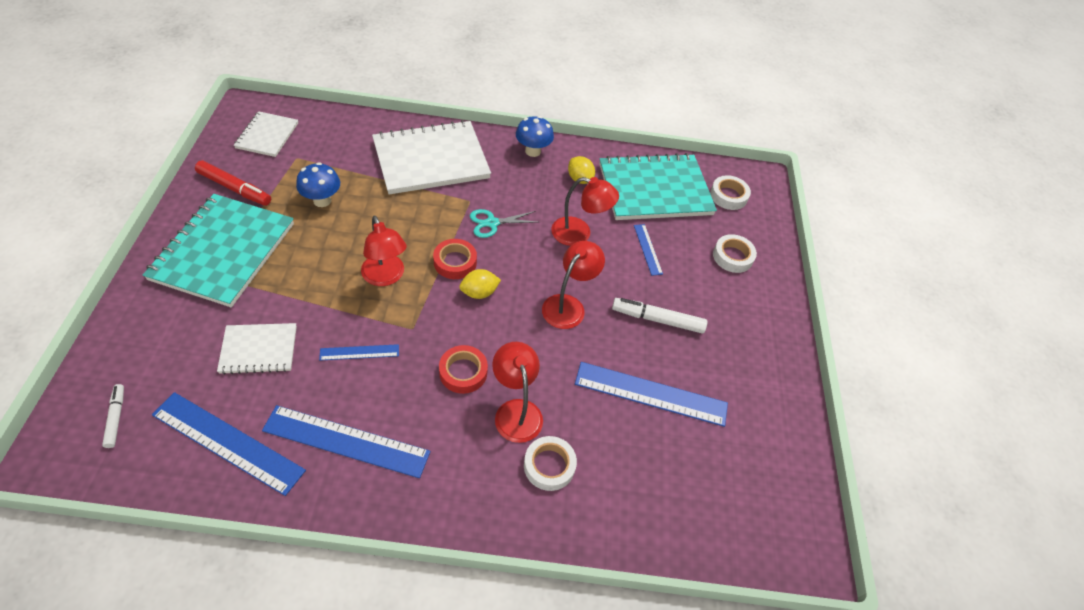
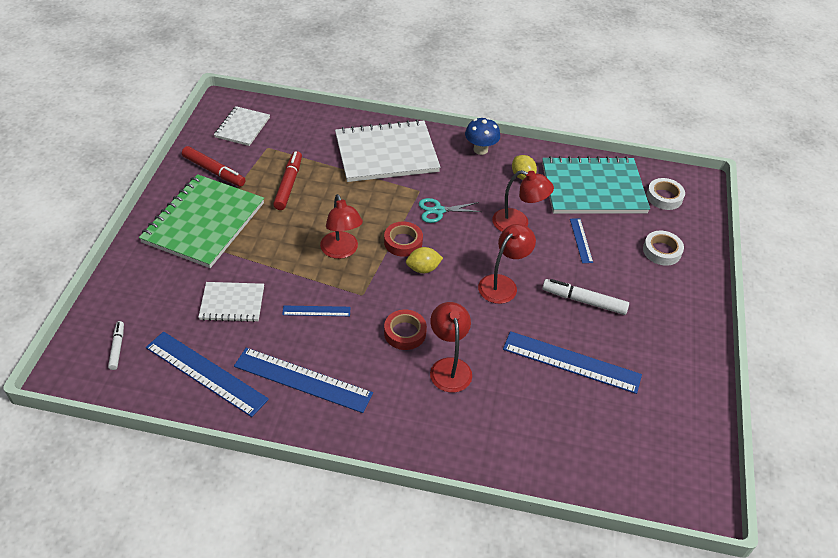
camera: 10 degrees right, 5 degrees down
turquoise notebook [143,194,294,307] -> green notebook [139,174,264,268]
blue mushroom [296,162,340,207] -> red marker [273,151,302,210]
white tape [524,436,577,491] -> none

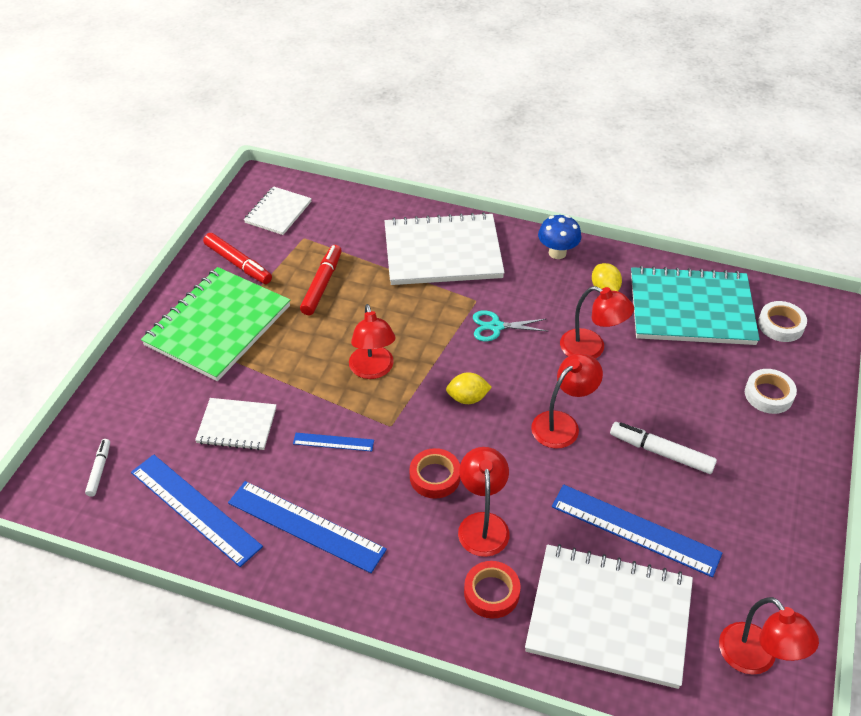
camera: 10 degrees right, 0 degrees up
red tape [384,222,423,257] -> red tape moved to [464,561,521,619]
blue ruler [570,218,593,263] -> none
none -> white notebook [525,544,693,689]
none -> red lamp [719,597,819,675]

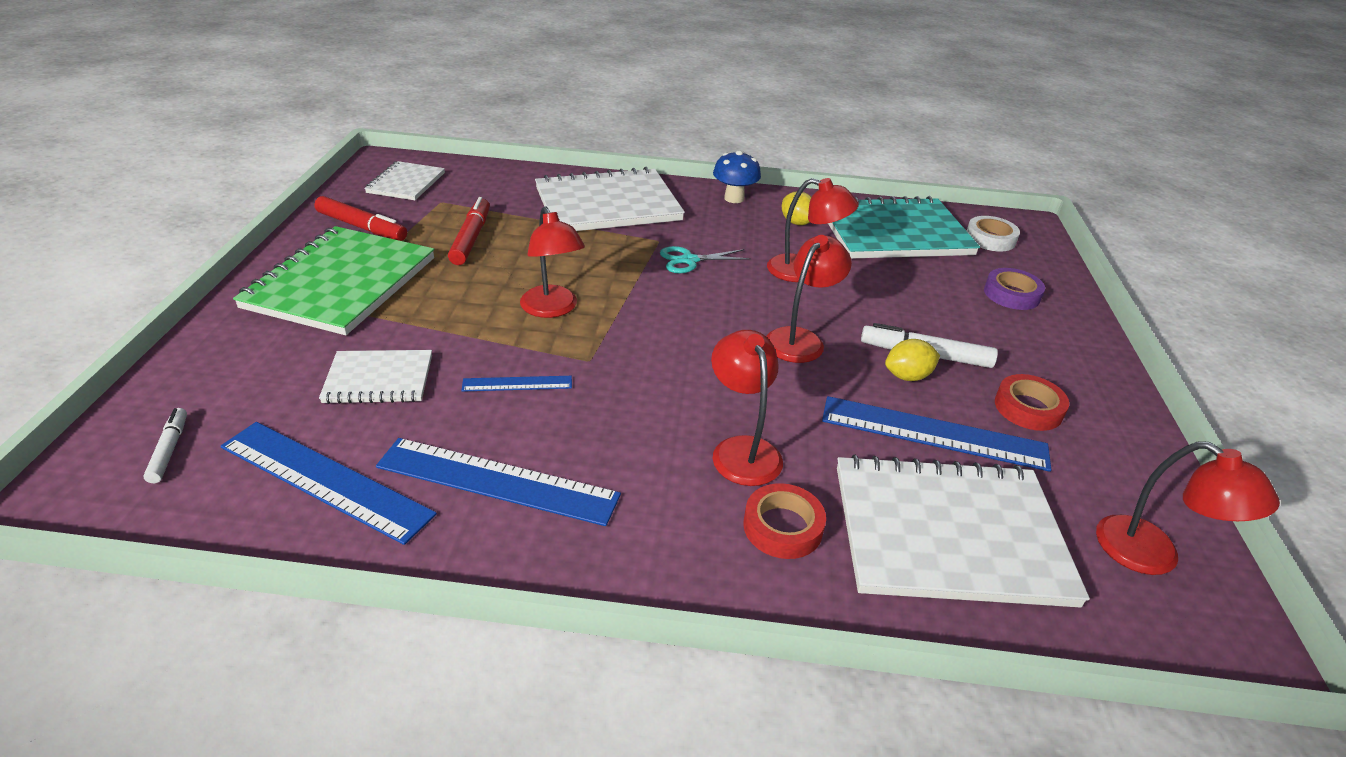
camera: 15 degrees left, 10 degrees down
red tape [410,448,460,499] -> red tape moved to [995,374,1069,431]
yellow lemon [446,372,492,404] -> yellow lemon moved to [885,339,940,381]
white tape [745,369,797,414] -> purple tape [984,268,1045,310]

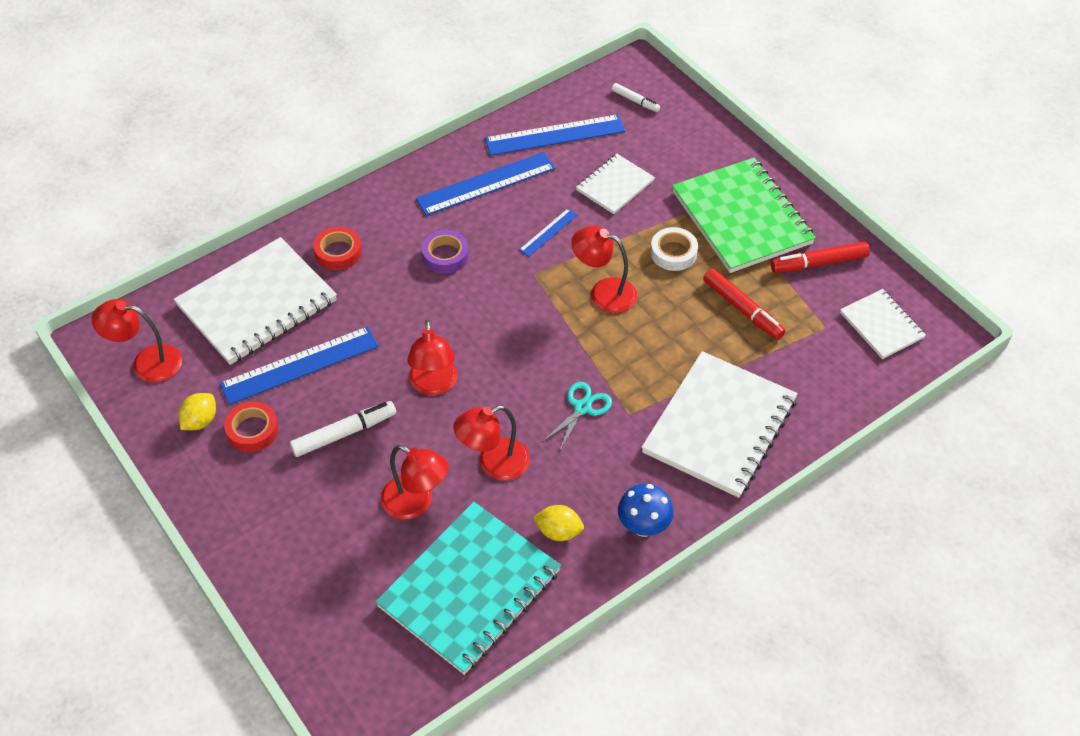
camera: 140 degrees right, 15 degrees up
red lamp [711,330,783,486] -> red lamp moved to [381,445,449,520]
yellow lemon [885,339,940,381] -> yellow lemon moved to [178,393,216,430]
white tape [967,216,1020,251] -> white tape moved to [651,227,698,271]
purple tape [984,268,1045,310] -> purple tape moved to [421,230,469,274]

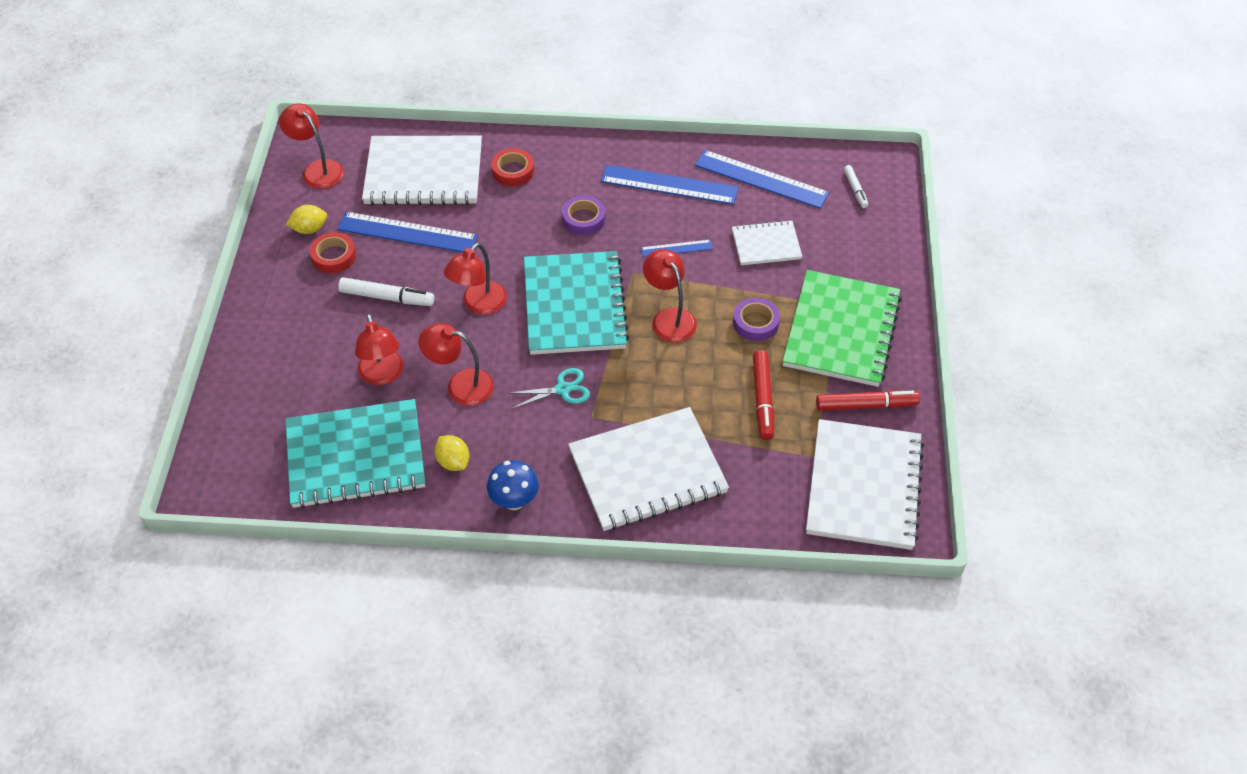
camera: 40 degrees right, 0 degrees up
white tape [651,227,698,271] -> purple tape [733,298,780,341]
red marker [771,242,870,273] -> red marker turned 150 degrees clockwise [816,390,920,411]
white notebook [840,289,926,359] -> white notebook [806,419,924,550], size x1.88
none -> turquoise notebook [524,251,630,355]

